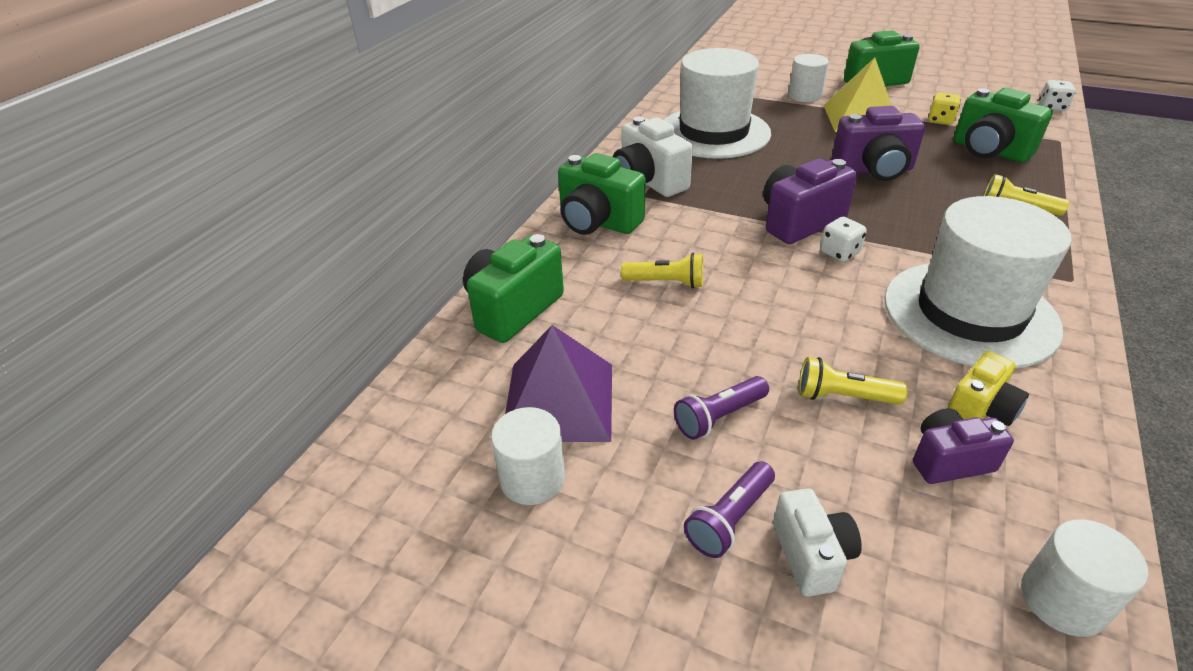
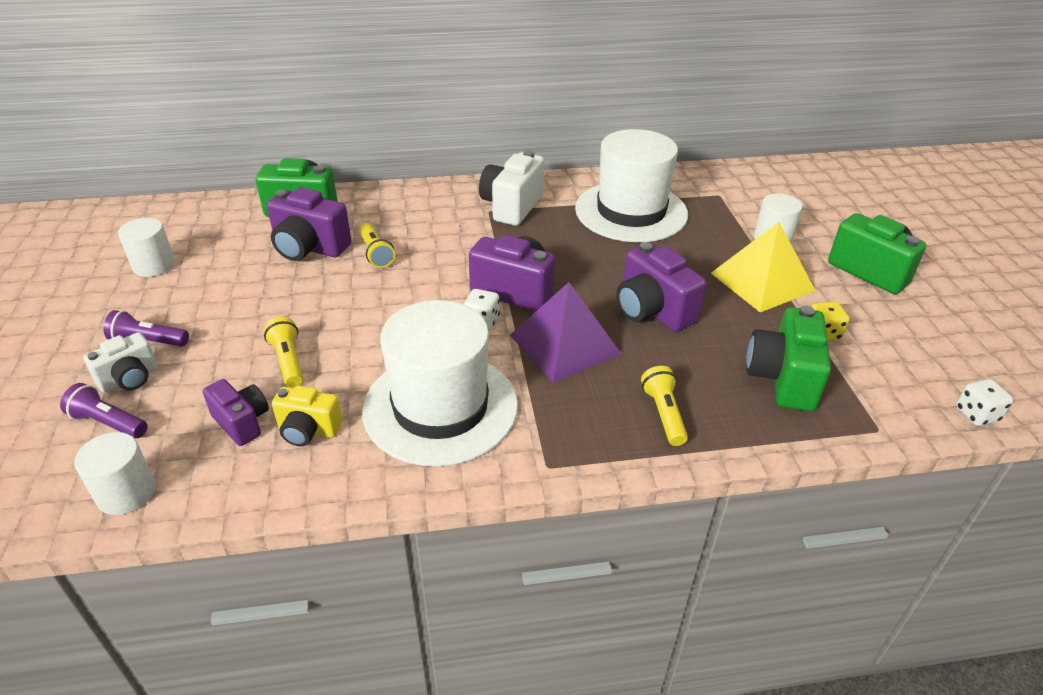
camera: 55 degrees right, 0 degrees up
purple pyramid [505,325,612,442] -> purple pyramid moved to [510,282,621,383]
green camera [558,153,646,235] -> none
purple flashlight [674,376,769,440] -> purple flashlight moved to [60,383,148,438]
none -> purple camera [267,187,352,261]

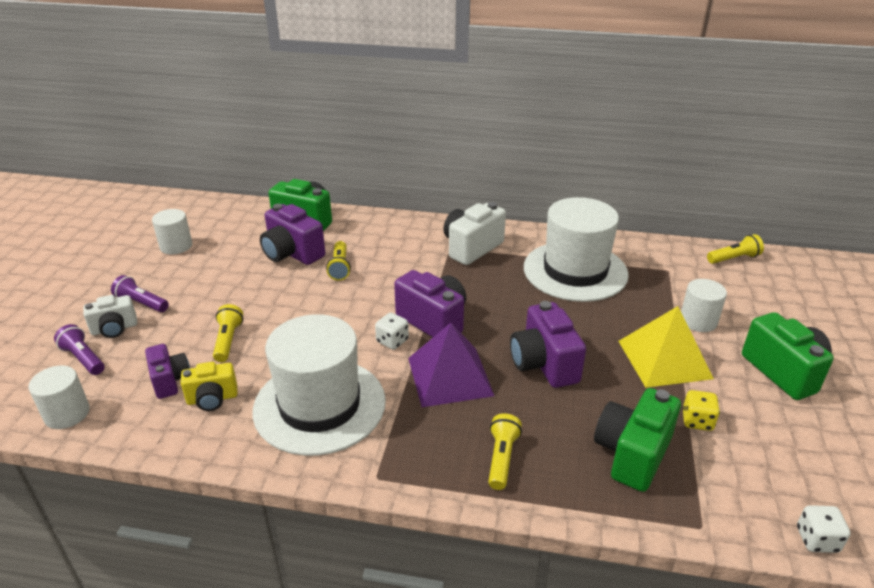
camera: 20 degrees right, 5 degrees down
yellow camera [272,386,342,446] -> yellow camera turned 45 degrees counterclockwise [181,362,237,411]
none -> yellow flashlight [707,234,764,264]

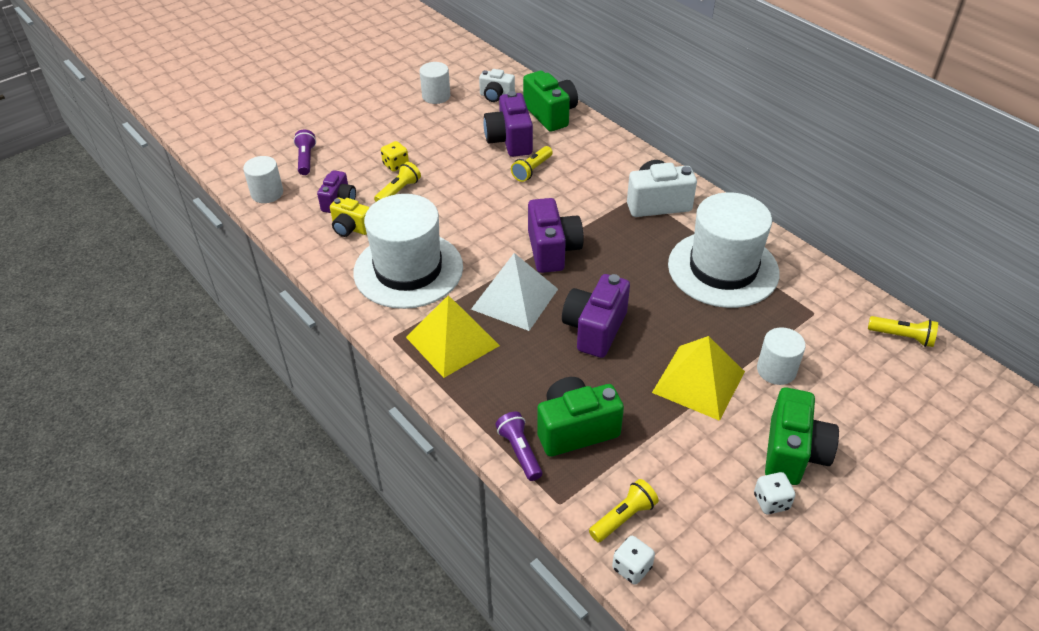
camera: 40 degrees right, 10 degrees up
white camera [83,295,137,338] -> white camera moved to [479,69,515,102]
purple flashlight [111,275,169,312] -> purple flashlight moved to [495,412,542,481]
white dice [375,313,409,350] -> white dice moved to [754,472,795,514]
purple pyramid [408,323,494,407] -> white pyramid [471,253,558,331]
yellow flashlight [488,413,522,490] -> yellow flashlight moved to [589,479,659,542]
yellow dice [682,390,720,431] -> yellow dice moved to [381,141,409,172]
none -> yellow pyramid [406,295,500,378]

